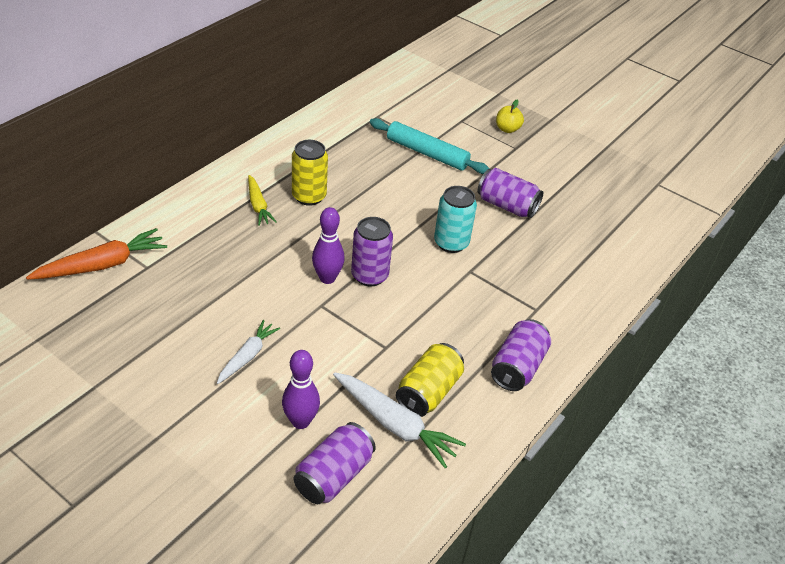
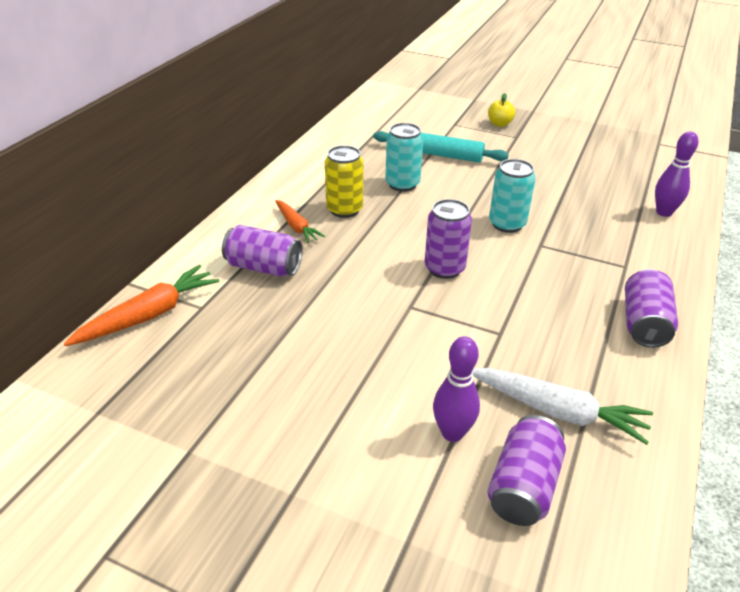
camera: 10 degrees left, 5 degrees down
white carrot [217,320,280,384] -> none
yellow carrot [248,175,276,226] -> orange carrot [275,200,325,243]
purple bowling pin [312,207,345,284] -> purple bowling pin moved to [655,131,699,217]
yellow can [396,343,464,417] -> none
purple can [478,168,543,218] -> purple can moved to [222,225,302,277]
none -> turquoise can [385,123,423,192]

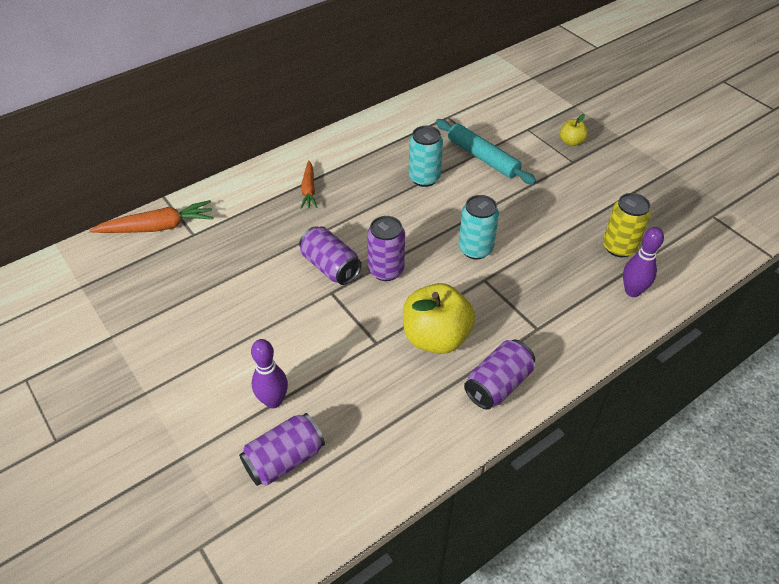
camera: 30 degrees right, 10 degrees up
purple can [222,225,302,277] -> purple can moved to [299,226,362,285]
yellow can [325,145,364,218] -> yellow can moved to [603,193,651,257]
white carrot [473,368,653,445] -> none
none -> yellow apple [403,283,475,354]

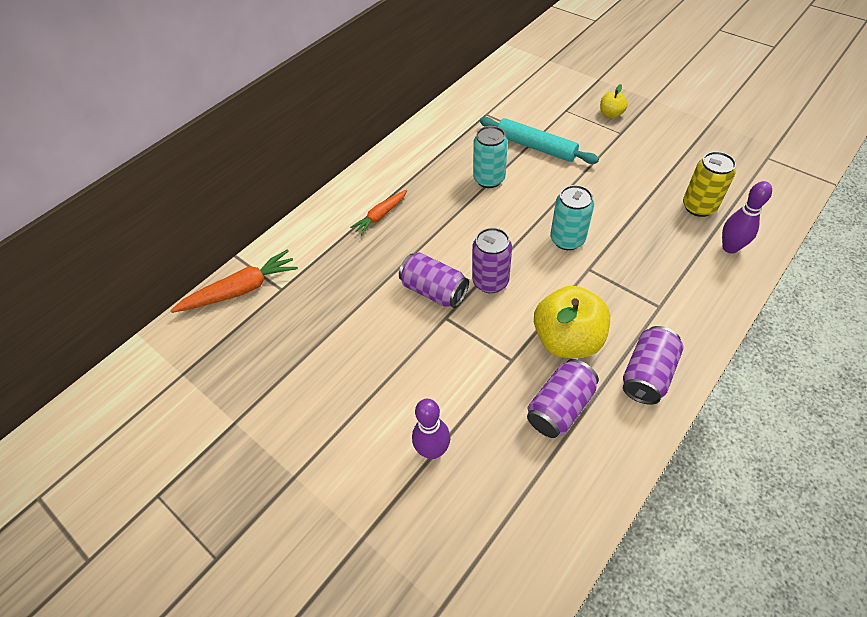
camera: 10 degrees left, 5 degrees up
purple can [239,413,325,486] -> purple can moved to [527,359,599,438]
orange carrot [300,160,318,209] -> orange carrot turned 60 degrees clockwise [350,190,407,235]

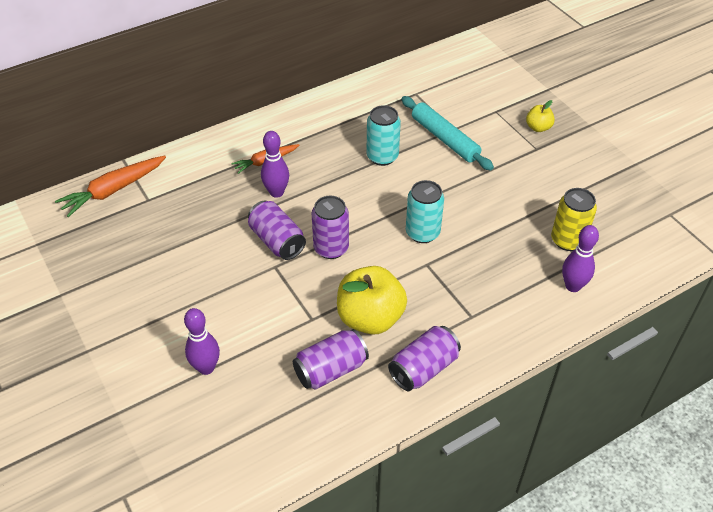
camera: 15 degrees right, 5 degrees down
orange carrot [171,250,298,313] -> orange carrot turned 150 degrees clockwise [55,156,166,217]
none -> purple bowling pin [261,131,289,198]

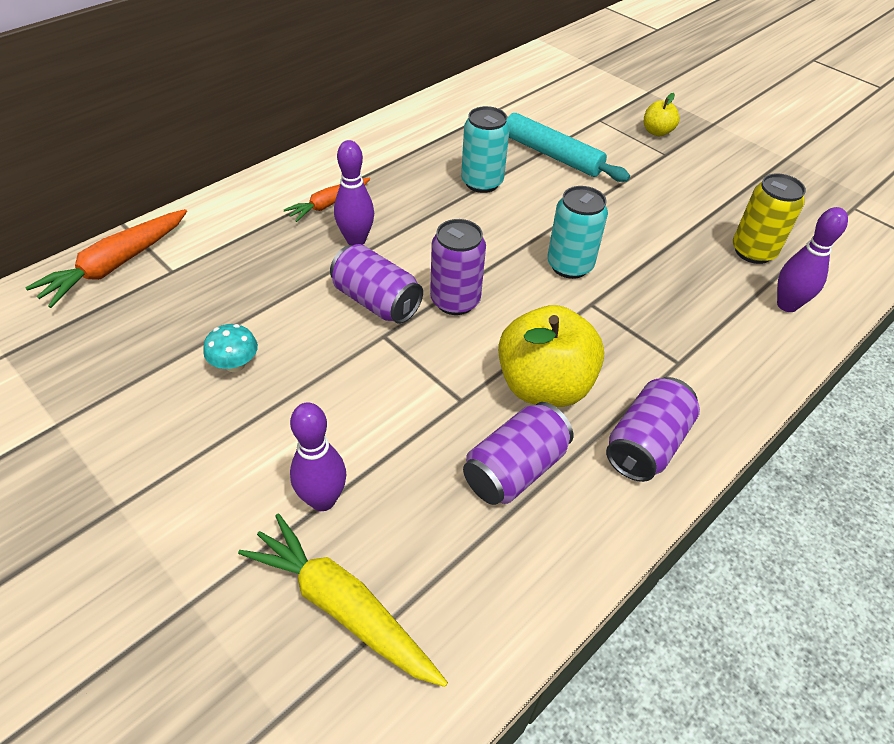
camera: 15 degrees left, 0 degrees up
none -> turquoise mushroom [203,324,258,372]
none -> yellow carrot [238,514,448,687]

